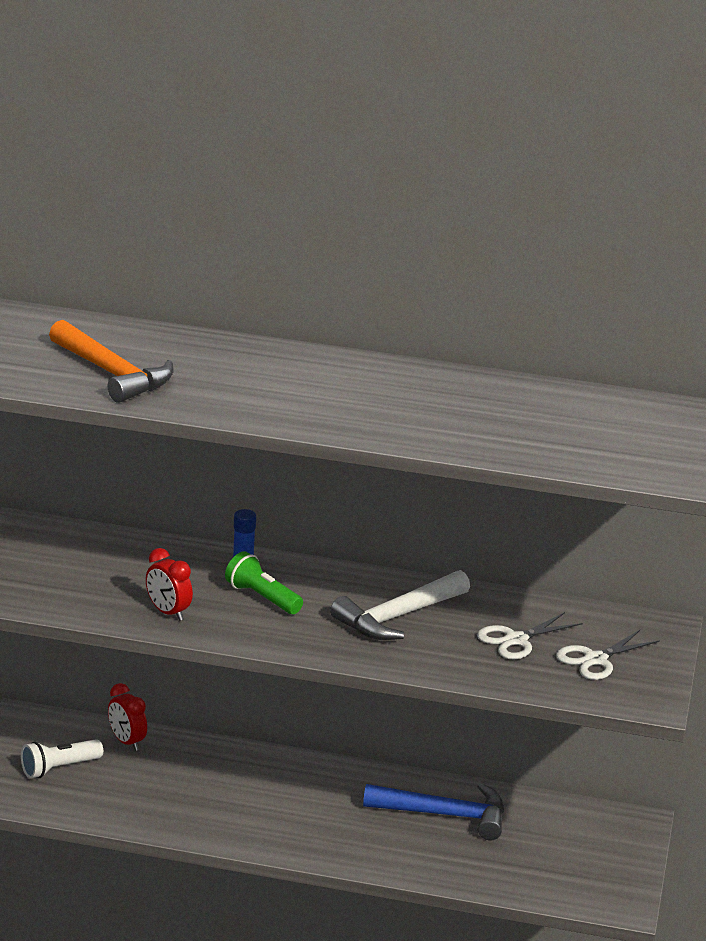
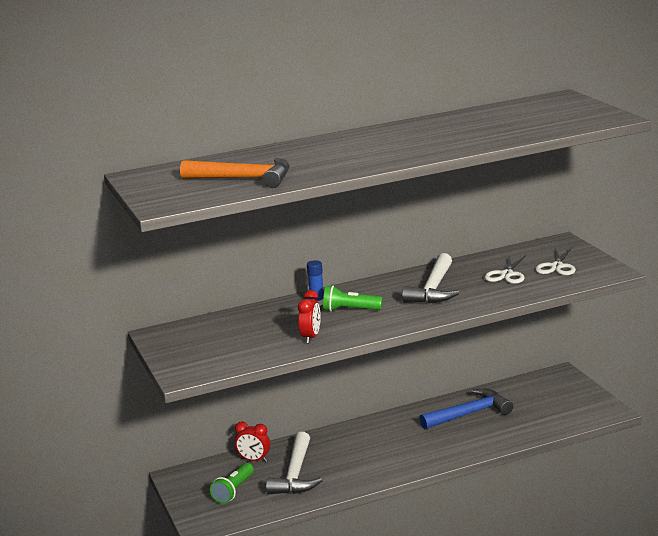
camera: 30 degrees left, 5 degrees down
white flashlight [21,739,103,778] -> green flashlight [210,463,254,504]
red clock [146,548,193,621] -> red clock turned 90 degrees counterclockwise [298,290,321,343]
none -> white hammer [266,432,323,494]

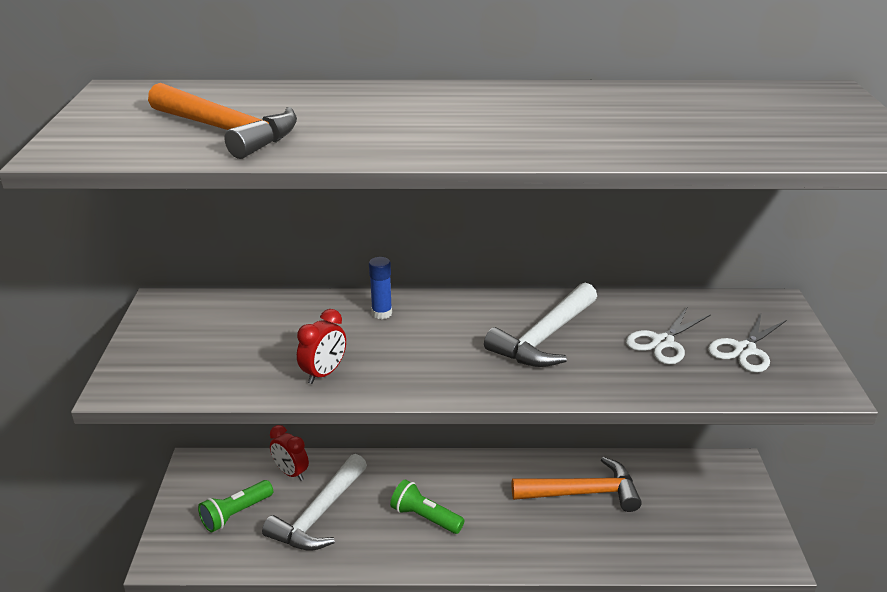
camera: 20 degrees right, 10 degrees up
green flashlight [323,285,383,312] -> green flashlight moved to [390,479,465,534]
blue hammer [419,389,513,429] -> orange hammer [512,457,642,512]

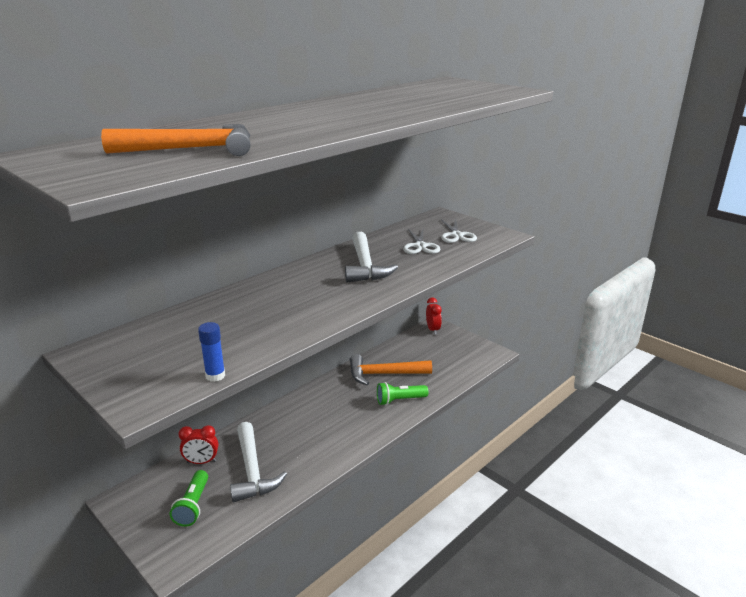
camera: 45 degrees left, 5 degrees down
red clock [297,309,346,384] -> red clock moved to [426,297,442,335]
blue glue stick [369,257,392,319] -> blue glue stick moved to [198,322,225,382]
green flashlight [390,479,465,534] -> green flashlight moved to [377,382,428,405]
orange hammer [512,457,642,512] -> orange hammer turned 135 degrees counterclockwise [350,354,432,385]

